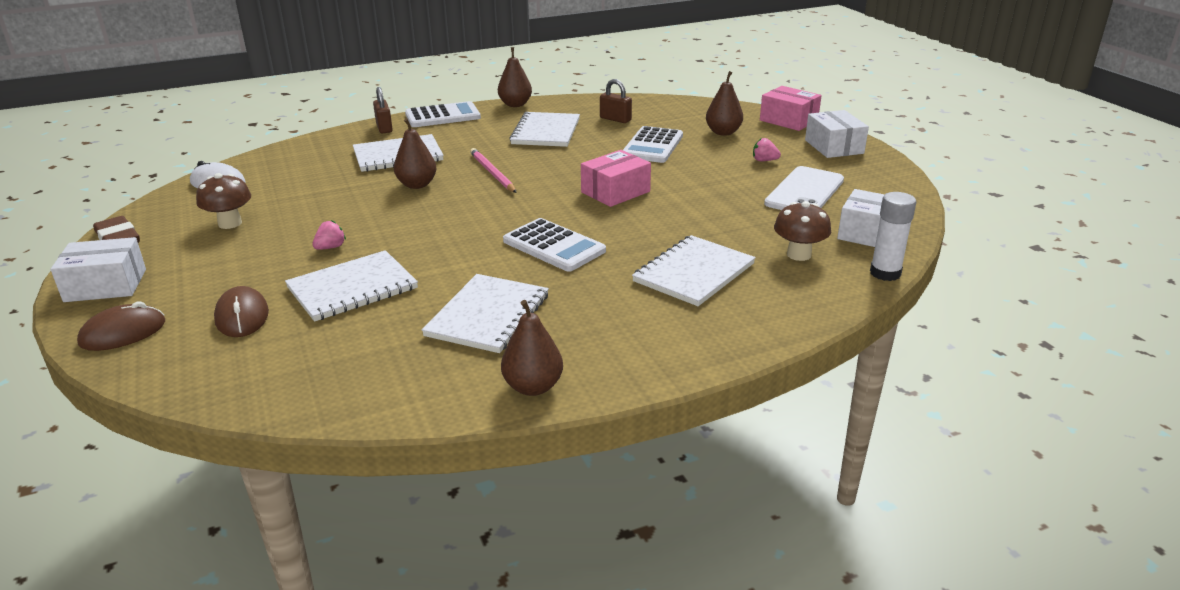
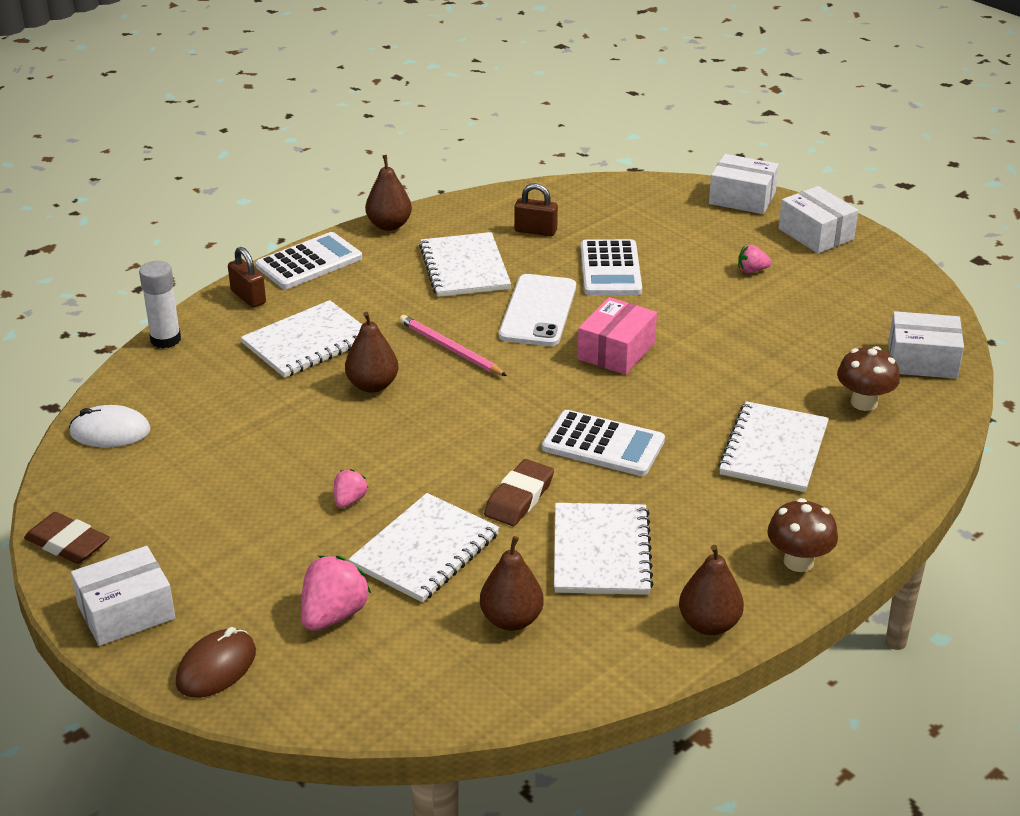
camera: 20 degrees left, 5 degrees up
brown mushroom [196,173,251,229] -> brown mushroom moved to [767,498,838,572]
brown mouse [214,286,269,337] -> pink strawberry [301,556,371,631]
brown pear [706,71,743,136] -> brown pear moved to [480,536,544,631]
pink box [760,86,822,131] -> white box [709,154,779,214]
white phone [764,166,844,210] -> white phone moved to [499,274,576,346]
white glue stick [870,192,916,281] -> white glue stick moved to [139,261,181,348]
none -> brown eraser [484,459,554,526]

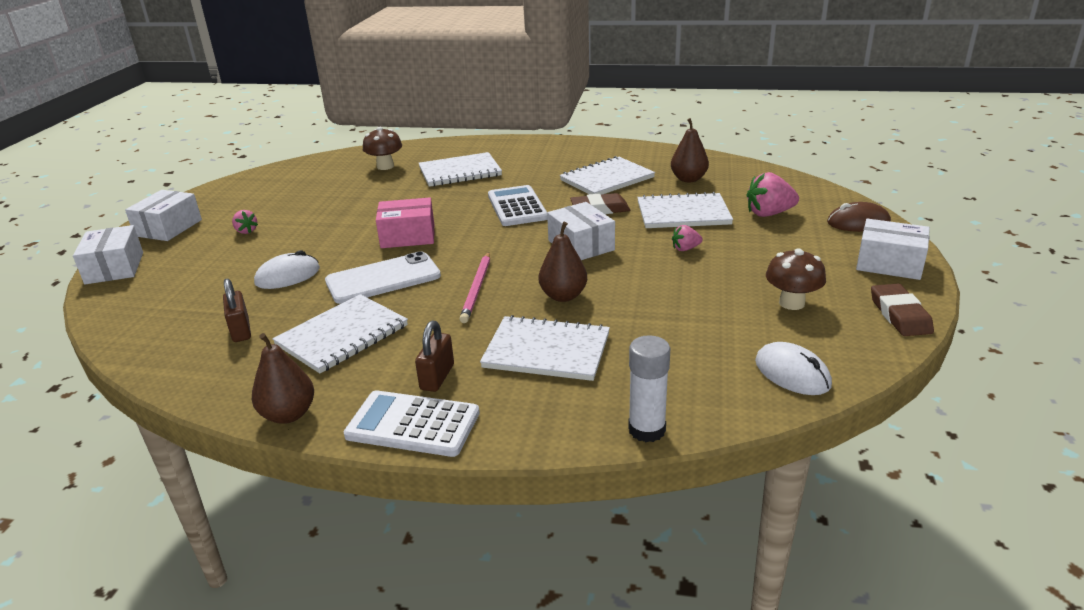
camera: 125 degrees left, 5 degrees down
brown padlock [228,247,266,308] -> brown padlock moved to [415,320,454,392]
white calculator [581,239,642,295] -> white mouse [254,250,320,289]
brown pear [679,545,744,635] -> none
brown mushroom [767,498,838,572] -> brown mushroom moved to [766,248,826,310]
white box [888,311,964,379] -> white box moved to [547,202,615,260]

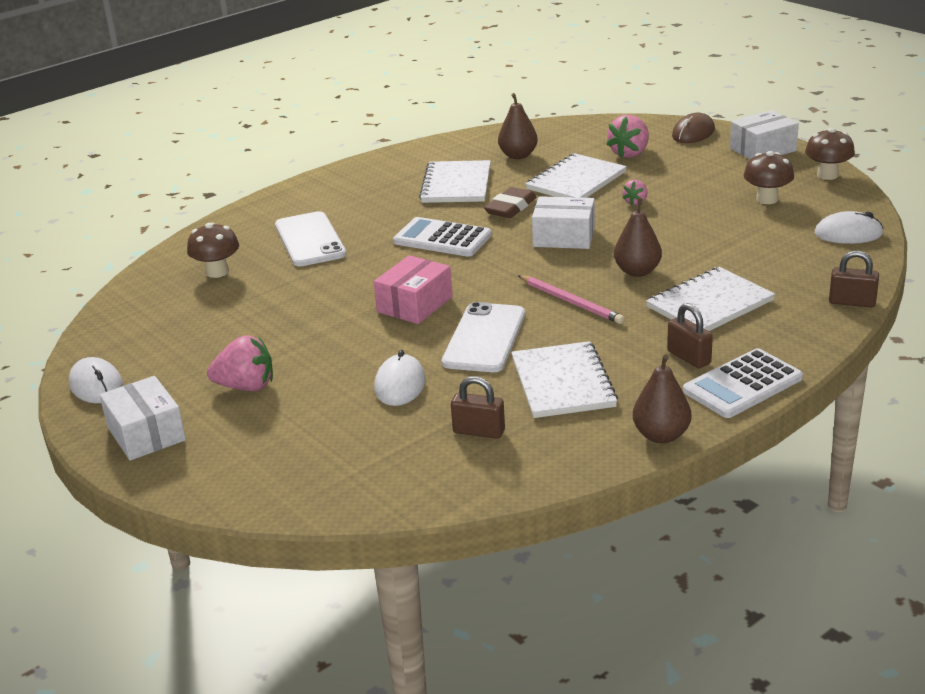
camera: 50 degrees left, 0 degrees up
white box [73,225,143,284] -> none
pink strawberry [232,210,258,234] -> pink strawberry [207,335,273,391], size x1.79
white notebook [418,152,502,187] -> white phone [275,211,346,266]
white glue stick [628,335,671,442] -> brown padlock [829,250,879,307]
brown eraser [871,284,934,336] -> brown mushroom [805,128,855,180]
none -> white mouse [69,357,123,403]

